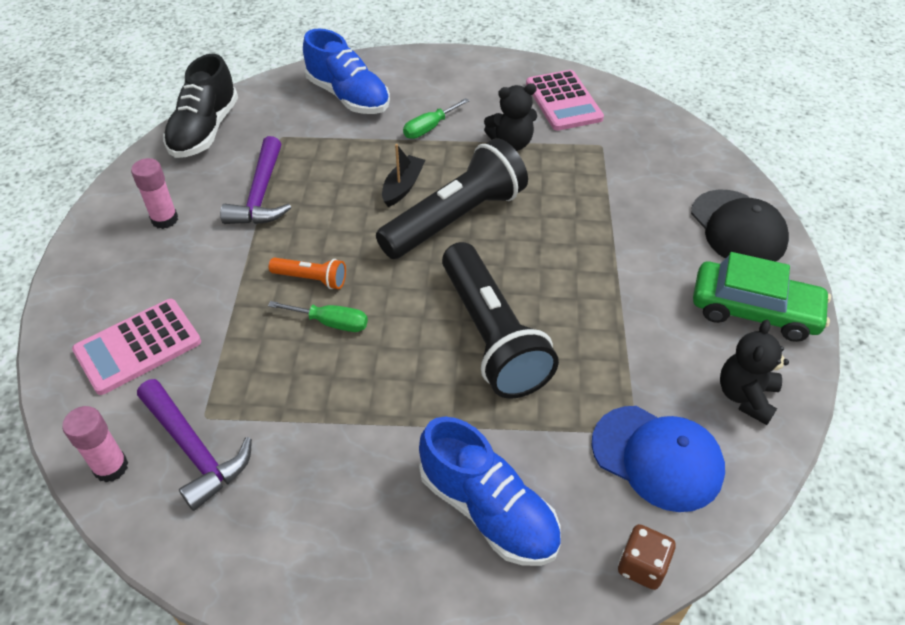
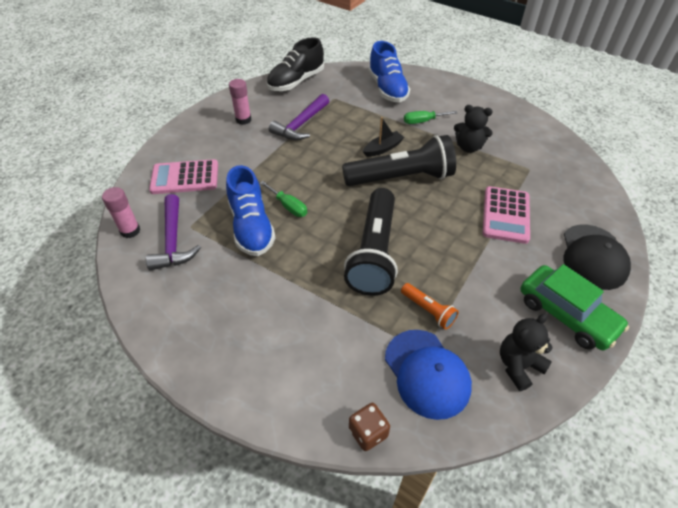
camera: 30 degrees right, 0 degrees up
orange flashlight [269,258,346,289] -> orange flashlight moved to [401,283,459,329]
blue shoe [419,416,561,566] -> blue shoe moved to [226,165,276,256]
pink calculator [526,70,604,131] -> pink calculator moved to [483,186,530,244]

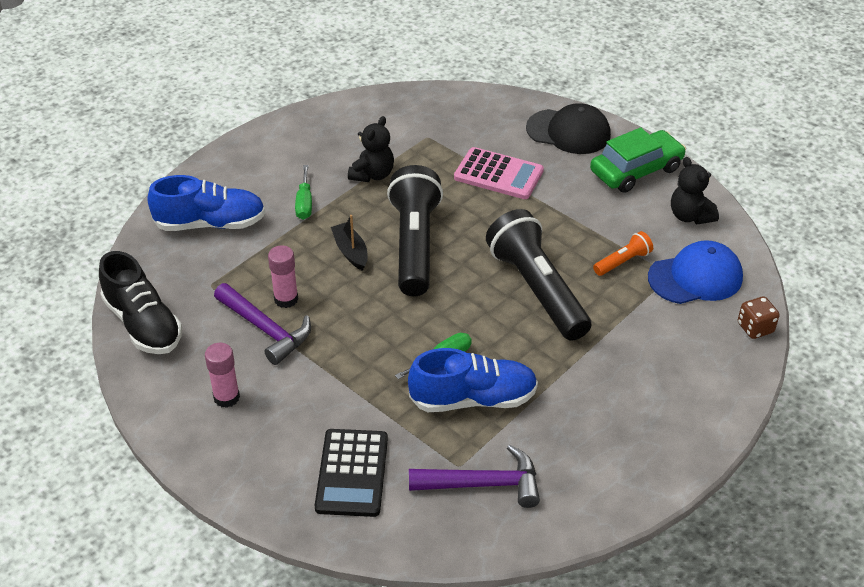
camera: 80 degrees left, 5 degrees down
pink glue stick [102,187,141,238] -> pink glue stick moved to [268,245,298,308]
pink calculator [149,159,218,194] -> black calculator [315,429,388,517]
black flashlight [344,188,398,296] -> black flashlight turned 135 degrees counterclockwise [486,209,591,341]

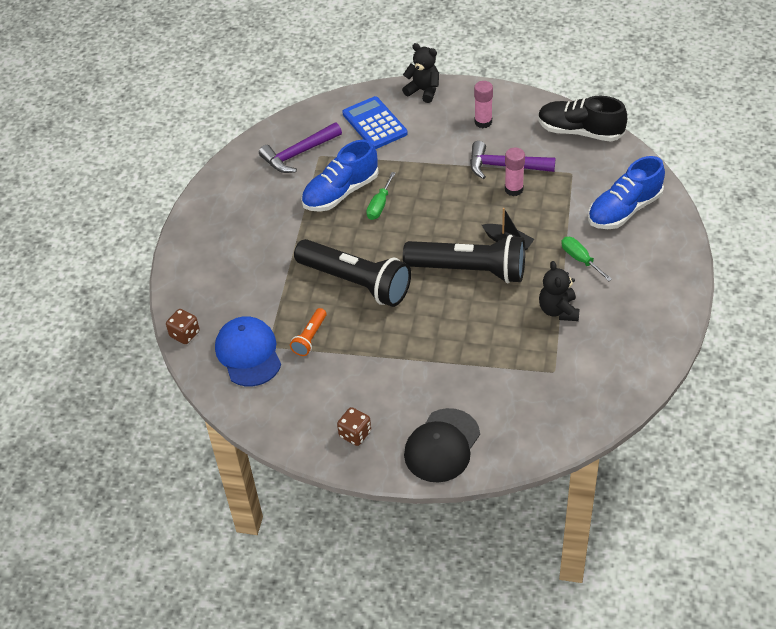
camera: 150 degrees right, 5 degrees up
black calculator [315,429,388,517] -> blue calculator [342,96,408,149]
black flashlight [387,165,443,296] -> black flashlight turned 45 degrees counterclockwise [403,235,525,284]
pink calculator [454,147,544,199] -> none
black cap [526,103,611,154] -> black cap turned 45 degrees counterclockwise [404,408,480,483]
green car [590,127,686,193] -> brown dice [337,407,371,446]
blue cap [648,240,743,304] -> blue cap turned 120 degrees clockwise [215,317,281,386]
black teddy bear [671,157,719,224] -> black teddy bear moved to [402,43,439,103]

